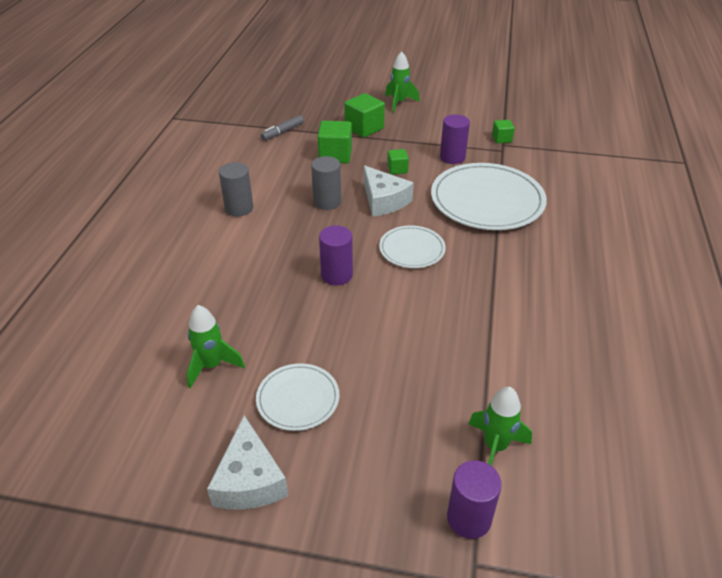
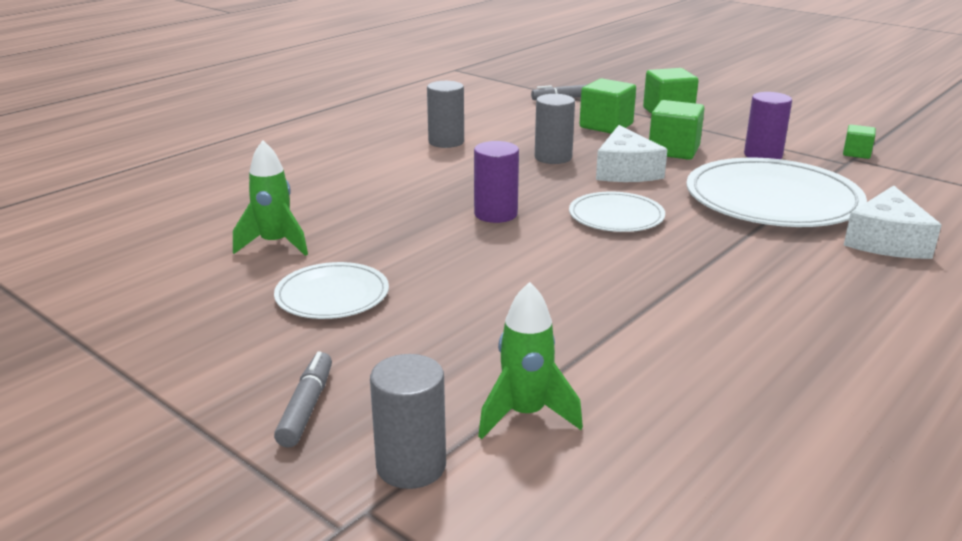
camera: 30 degrees right, 15 degrees down
white cheese [207,415,288,510] -> white cheese moved to [844,185,941,259]
green rocket [385,51,420,113] -> none
green cube [387,149,409,175] -> green cube [649,100,705,160], size x1.76
purple cylinder [447,460,502,539] -> grey cylinder [370,354,446,489]
none -> grey marker [274,352,332,448]

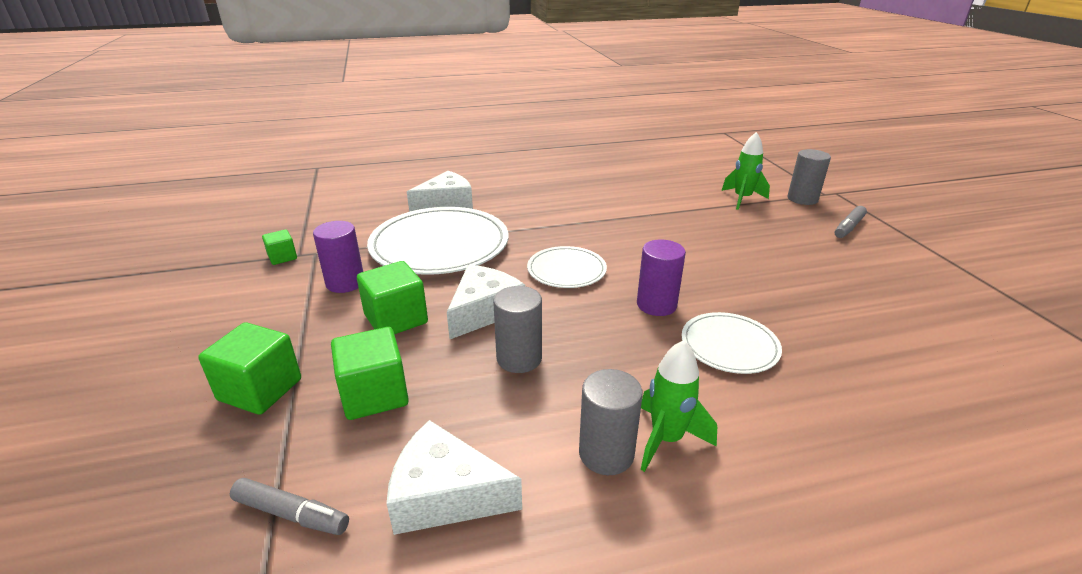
camera: 145 degrees left, 5 degrees up
green rocket [233,140,308,256] -> green rocket moved to [641,340,717,472]
white plate [274,262,389,319] -> white plate moved to [682,312,782,374]
none -> white cheese [386,420,522,535]

